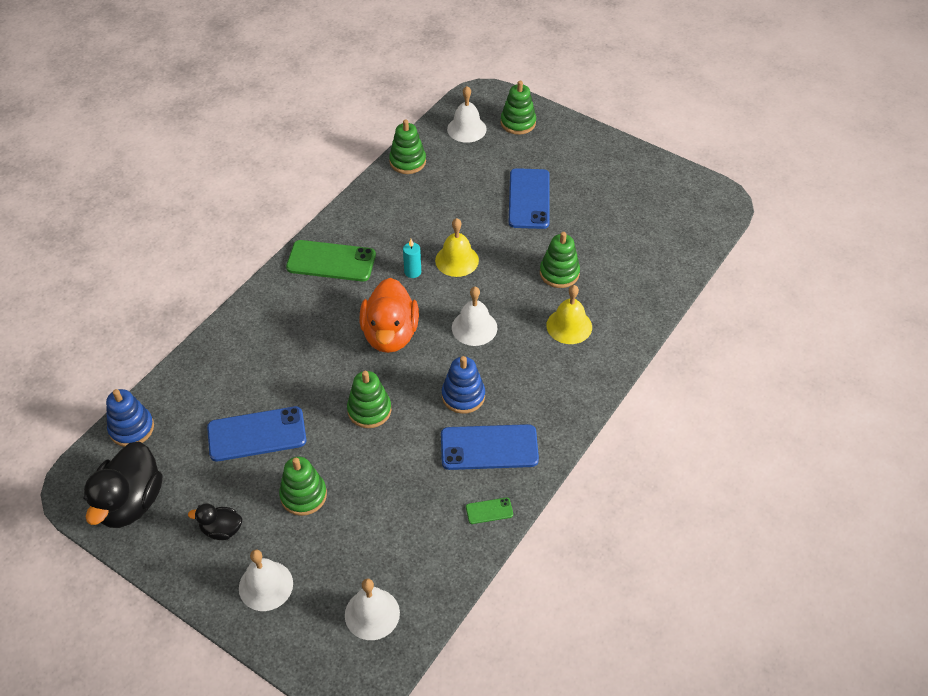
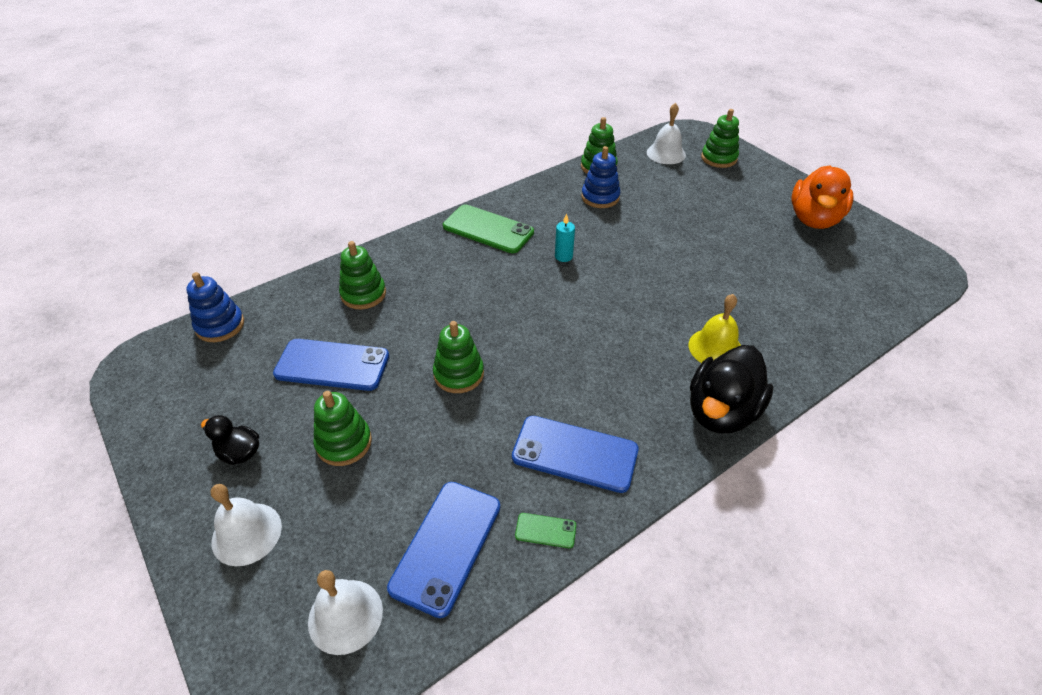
camera: 20 degrees right, 5 degrees down
black duck [84,442,162,528] -> black duck moved to [690,345,773,433]
orange duck [360,278,419,353] -> orange duck moved to [791,165,854,229]
yellow bell [435,218,479,277] -> none
blue stacking toy [442,356,485,414] -> blue stacking toy moved to [581,146,620,208]
white bell [452,287,497,346] -> none
blue phone [508,168,550,229] -> blue phone moved to [387,482,500,618]
green stacking toy [540,232,580,288] -> green stacking toy moved to [339,241,386,309]

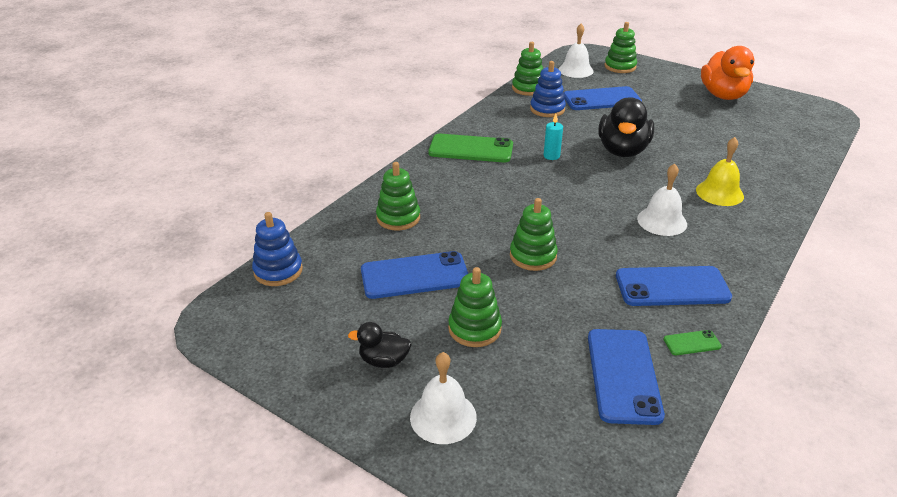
camera: 20 degrees left, 10 degrees down
white bell [308,570,383,655] -> white bell moved to [637,163,687,236]
black duck [690,345,773,433] -> black duck moved to [599,97,654,157]
none -> blue phone [564,86,642,110]

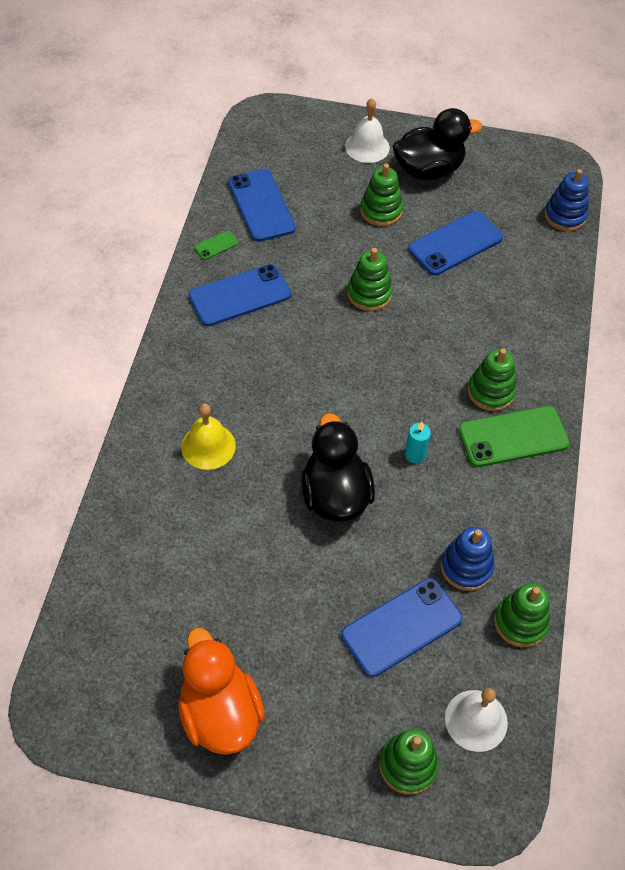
camera: 155 degrees right, 20 degrees up
black duck [348,322,412,368] -> black duck [393,108,482,180], size x1.96
green stacking toy [376,162,420,230] -> green stacking toy moved to [468,348,517,411]
white bell [637,163,687,236] -> none

